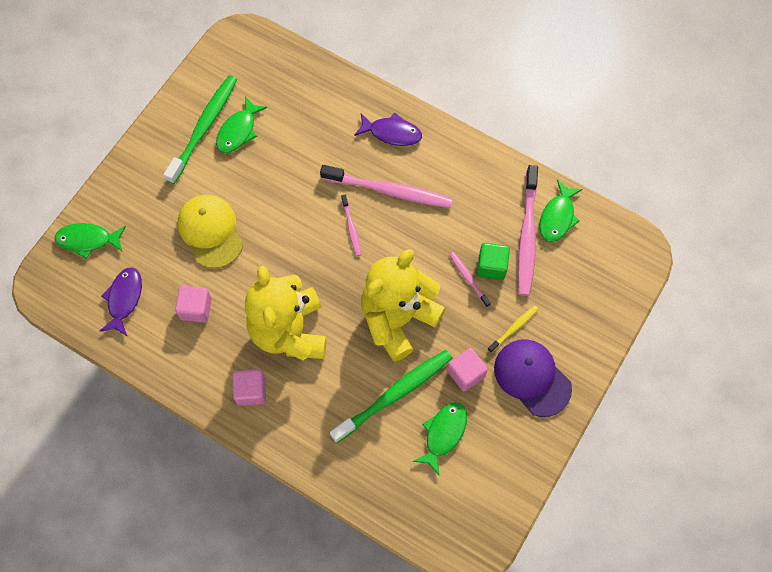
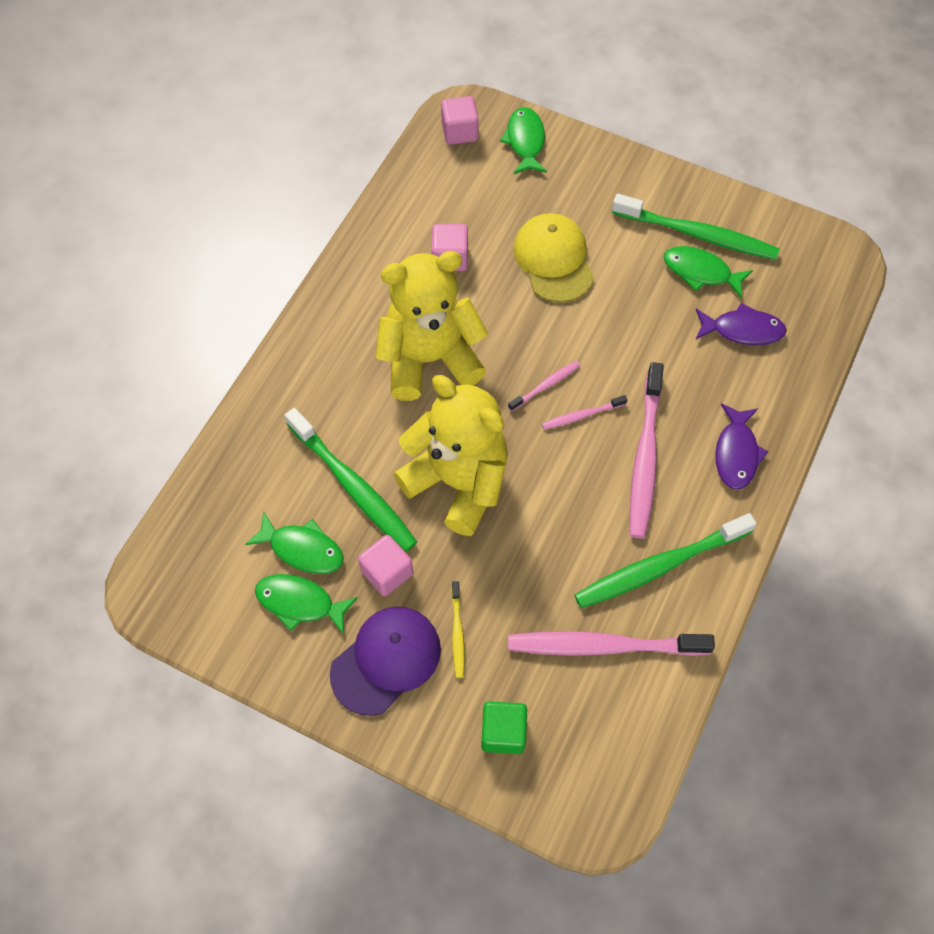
camera: 85 degrees right, 5 degrees down
purple fish [100,267,142,336] -> purple fish moved to [695,303,787,345]
yellow cap [178,195,243,268] -> yellow cap turned 75 degrees counterclockwise [514,213,594,303]
pink cube [233,369,266,406] -> pink cube moved to [441,96,479,145]
pink toothbrush [449,252,491,307] -> pink toothbrush moved to [508,361,580,411]
green cube [477,243,510,280] -> green cube moved to [481,701,527,754]
yellow toothbrush [487,305,539,353] -> yellow toothbrush turned 45 degrees clockwise [451,581,465,678]
green fish [539,180,583,242] -> green fish moved to [255,574,357,635]
none -> green toothbrush [575,513,757,608]

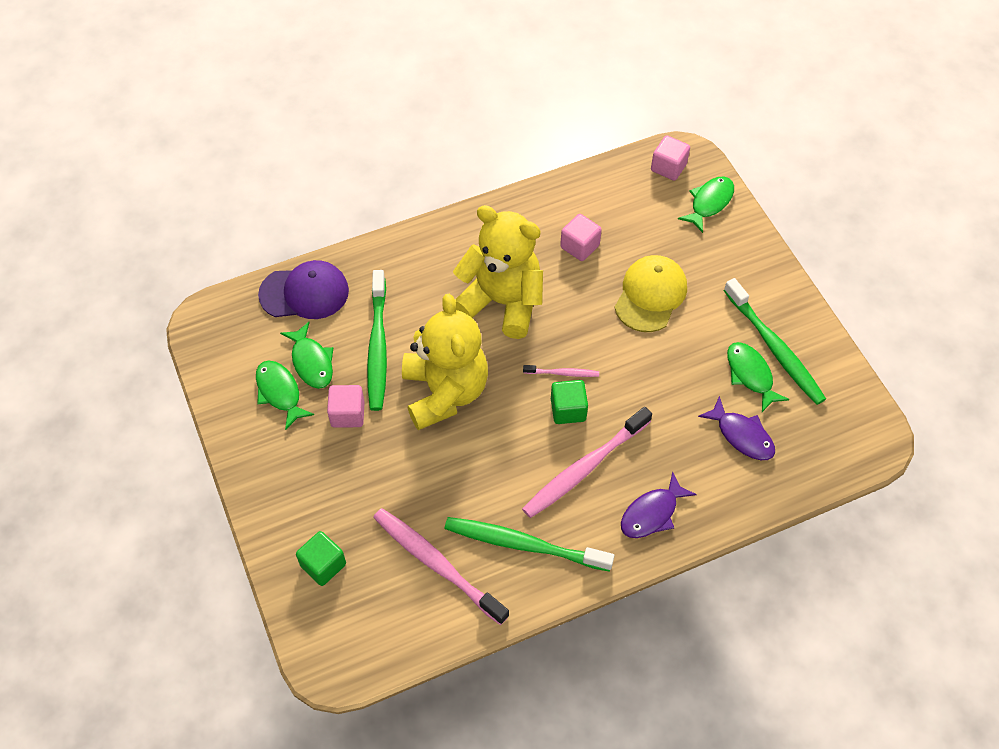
camera: 40 degrees right, 5 degrees down
purple cap [330,607,441,716] -> purple cap moved to [258,260,349,319]
yellow toothbrush [451,581,465,678] -> none
pink toothbrush [542,395,627,430] -> green cube [551,380,588,424]

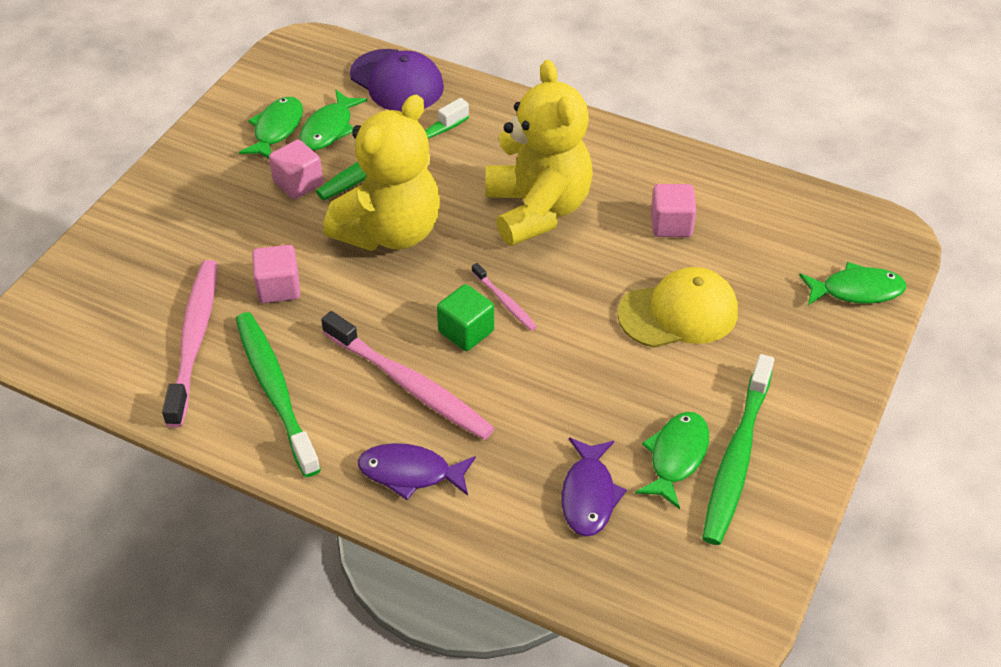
camera: 50 degrees right, 10 degrees down
green cube [296,531,346,586] -> none
pink toothbrush [522,407,652,518] -> pink toothbrush turned 150 degrees counterclockwise [321,311,495,440]
pink cube [651,135,690,181] -> pink cube moved to [252,245,300,303]

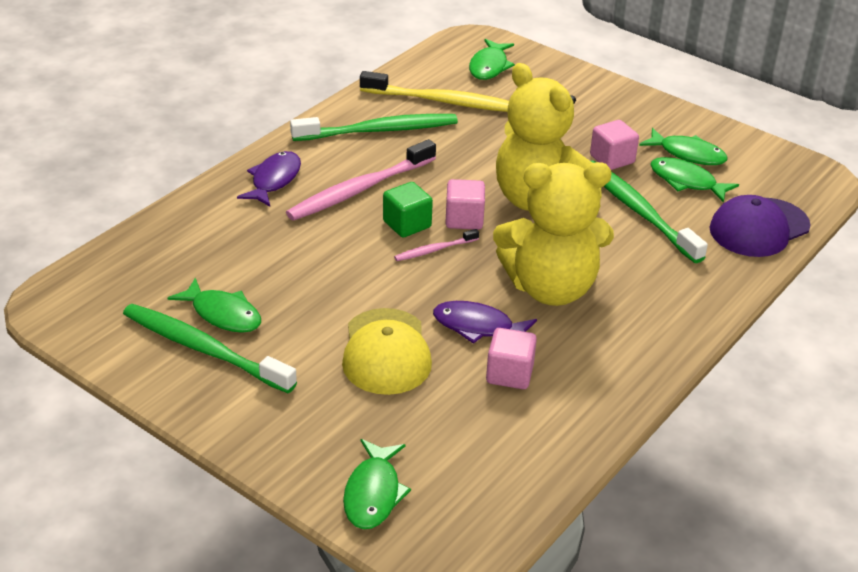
camera: 100 degrees right, 10 degrees down
pink toothbrush [162,260,218,428] -> yellow toothbrush [360,71,509,112]
pink cube [252,245,300,303] -> pink cube moved to [445,179,485,230]
purple fish [561,437,627,537] -> purple fish moved to [433,301,537,344]
none -> green fish [469,39,515,80]

